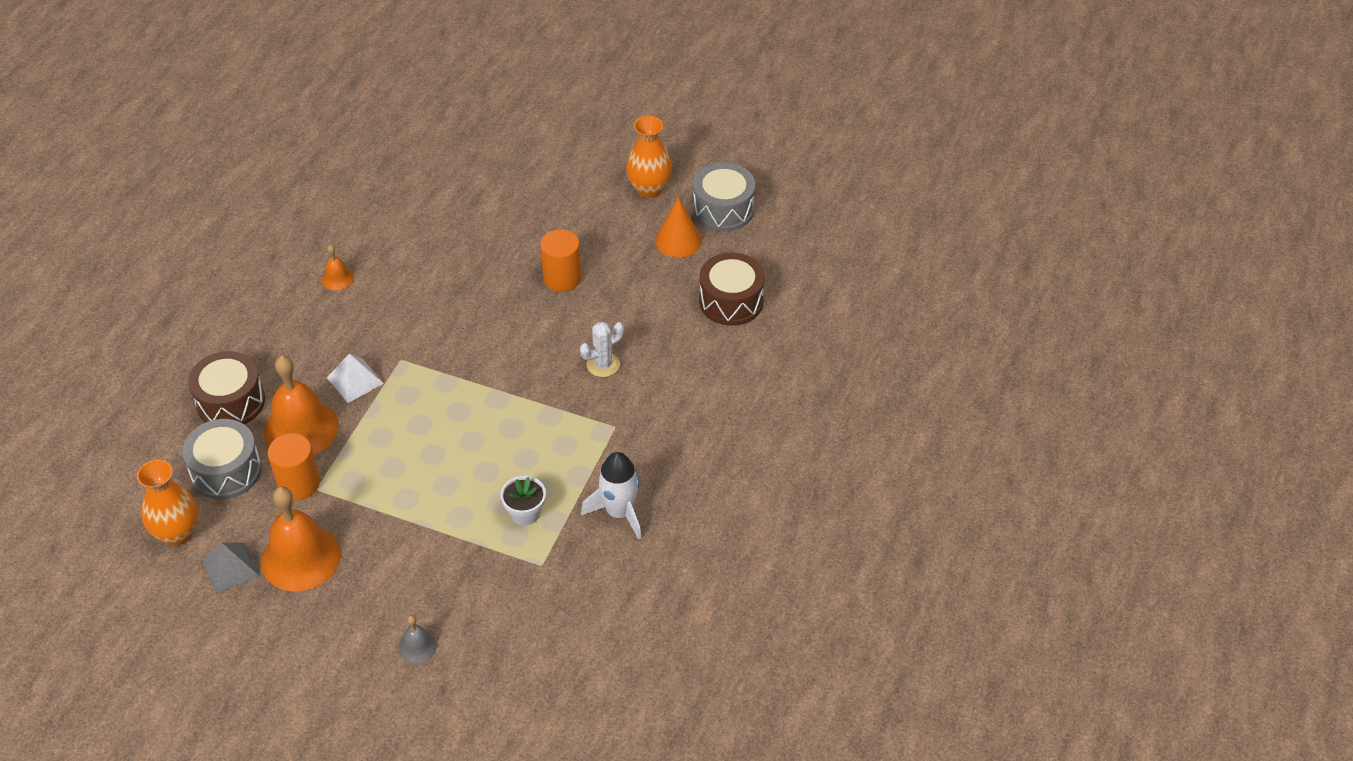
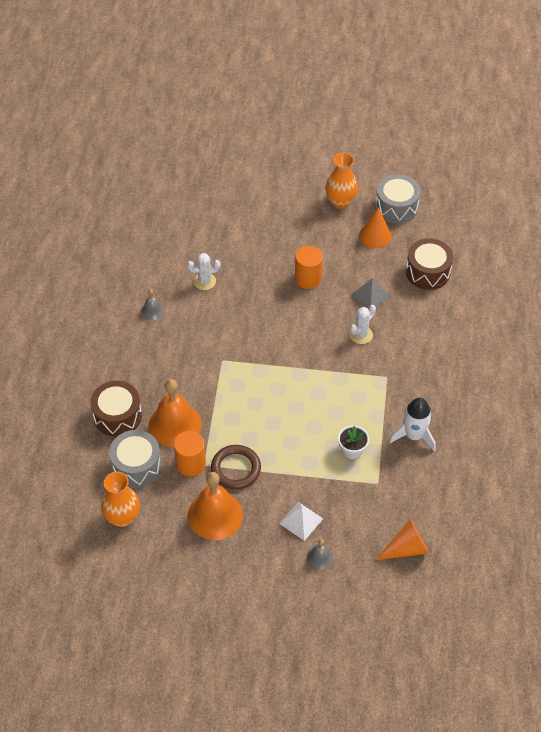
camera: 15 degrees left, 5 degrees up
grey pyramid [202,543,260,594] -> grey pyramid moved to [351,278,390,309]
orange bell [321,245,354,290] -> grey bell [141,289,164,320]
white pyramid [327,354,384,403] -> white pyramid moved to [279,502,323,541]
none -> white cactus [187,253,220,290]
none -> brown ring [211,445,261,489]
none -> orange cone [375,519,429,560]

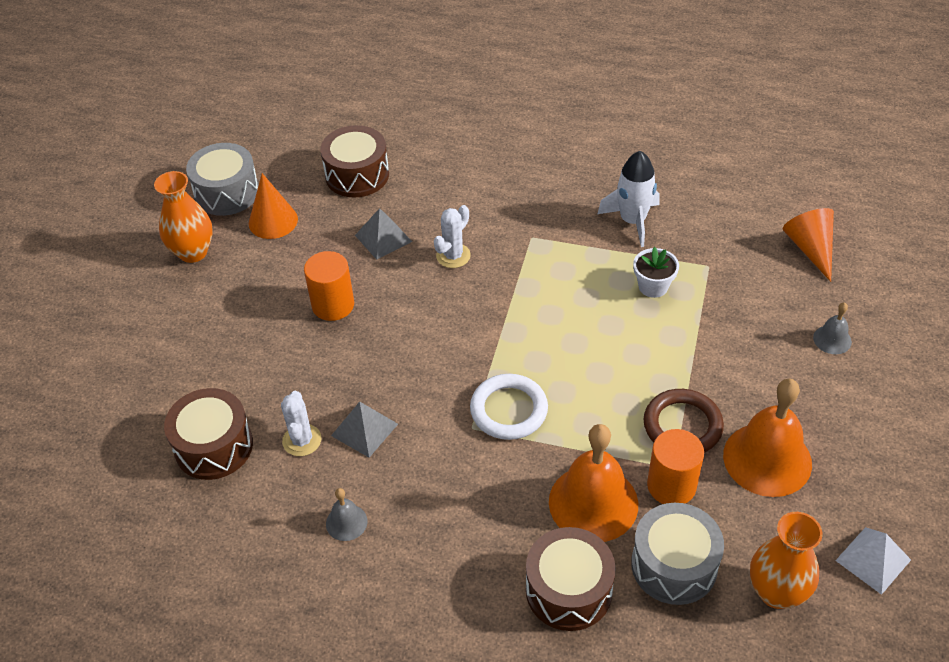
camera: 80 degrees left, 5 degrees down
white pyramid [279,502,323,541] -> white pyramid moved to [835,527,911,595]
white cactus [350,305,376,344] -> white cactus turned 75 degrees clockwise [434,205,471,268]
none -> brown drum [164,388,253,480]
none -> grey pyramid [331,401,398,458]
none -> white ring [470,374,548,440]

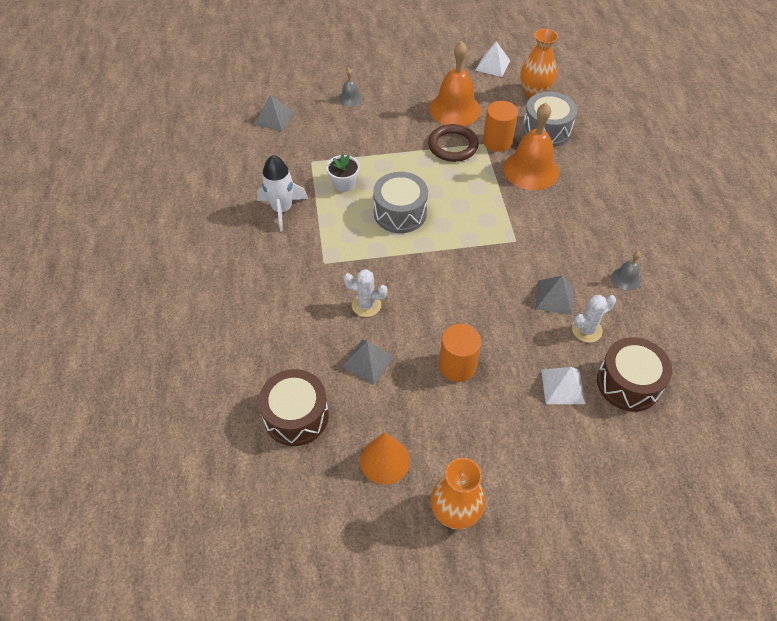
camera: 115 degrees left, 5 degrees up
grey drum [186,143,259,216] -> grey drum moved to [373,172,428,233]
white ring [470,374,548,440] -> none
brown drum [526,527,616,631] -> none
orange cone [783,208,834,282] -> grey pyramid [255,95,294,131]
none -> white pyramid [541,367,585,404]

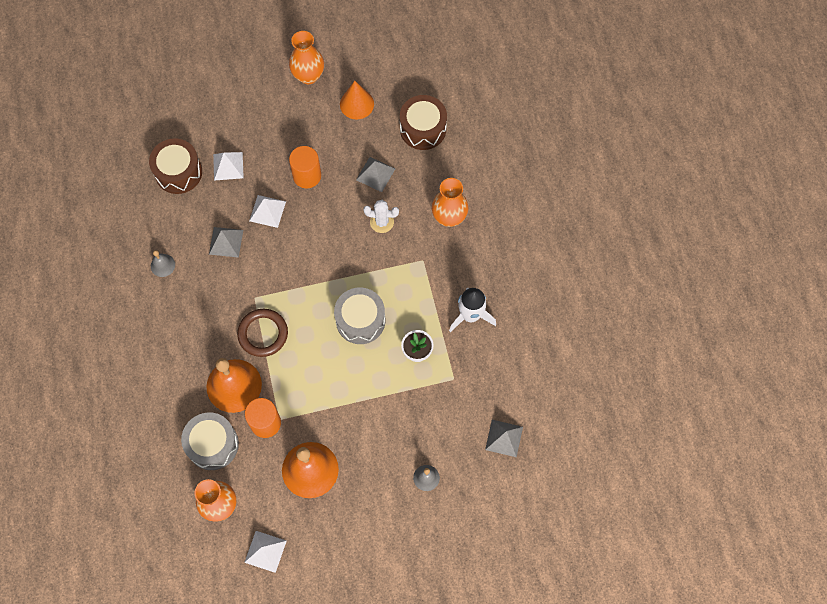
camera: 175 degrees right, 15 degrees up
brown ring [428,124,479,162] -> brown ring moved to [237,309,288,357]
white cactus [572,295,616,343] -> none
none -> white pyramid [249,195,286,228]
none -> orange vase [432,178,468,227]

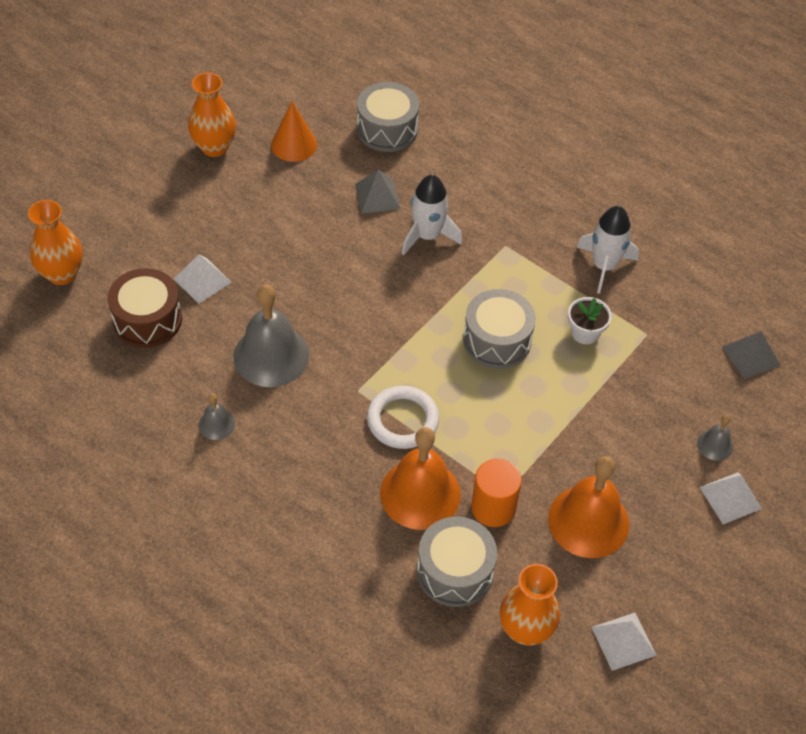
camera: 40 degrees left, 15 degrees down
grey pyramid [209,227,243,258] -> grey bell [233,285,309,387]
brown ring [237,309,288,357] -> white ring [367,386,439,449]
white pyramid [249,195,286,228] -> white pyramid moved to [700,472,762,524]
orange cylinder [289,146,321,188] -> none
white cactus [363,200,399,233] -> white rocket [402,175,462,255]
brown drum [400,95,447,150] -> grey drum [357,82,419,152]
orange vase [432,178,468,227] -> orange vase moved to [28,200,83,285]

